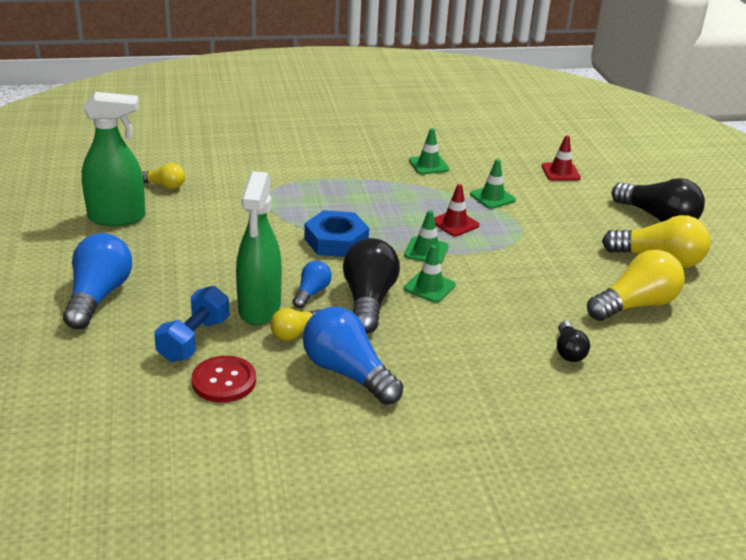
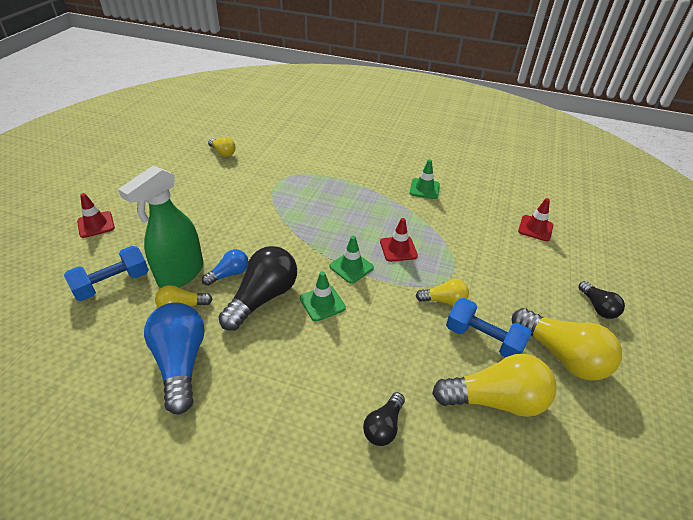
camera: 30 degrees right, 10 degrees up
blue light bulb [63,233,132,329] -> red traffic cone [77,193,115,238]
green spray bottle [82,92,145,226] -> none
red button [192,356,256,403] -> none
blue nut [304,210,369,257] -> none
green traffic cone [470,159,516,209] -> none
black light bulb [611,178,705,222] -> black light bulb [578,281,625,319], size x0.54
none -> yellow light bulb [416,279,469,306]
none -> blue dumbbell [446,298,532,358]

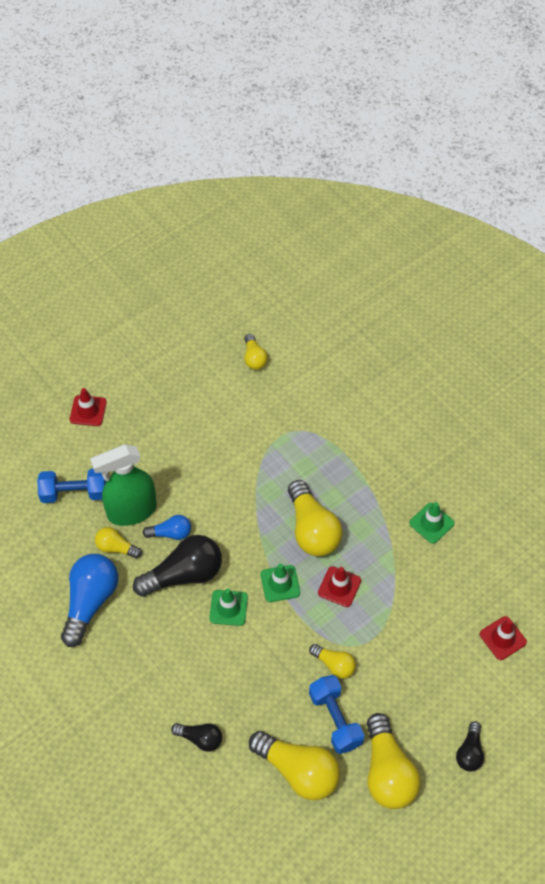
camera: 35 degrees right, 15 degrees up
black light bulb [363,392,405,446] -> black light bulb turned 135 degrees counterclockwise [171,723,222,752]
none -> yellow light bulb [288,480,343,556]

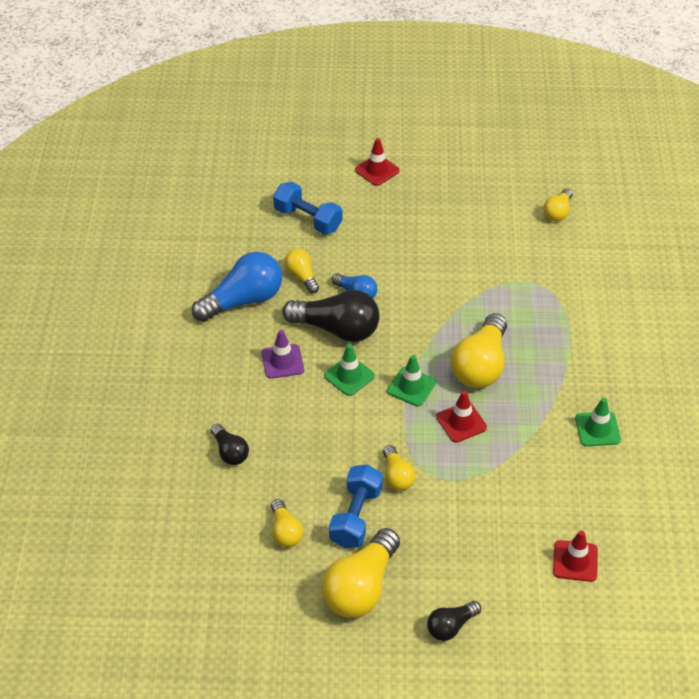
camera: 40 degrees right, 10 degrees down
green spray bottle [90,444,157,526] -> none
yellow light bulb [249,731,340,800] -> yellow light bulb [271,499,303,547], size x0.54
none -> purple traffic cone [261,330,304,379]

